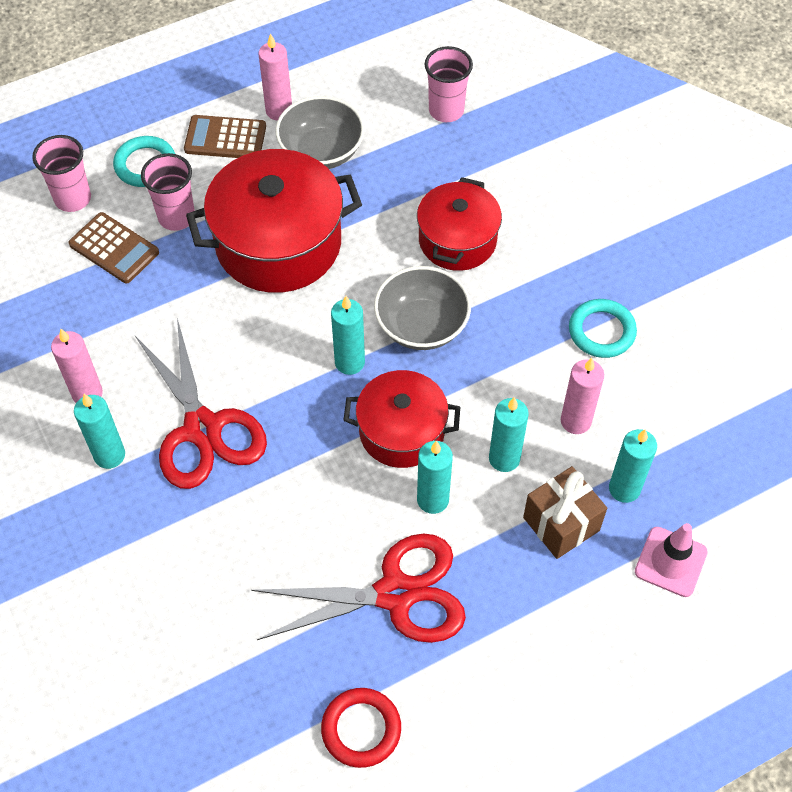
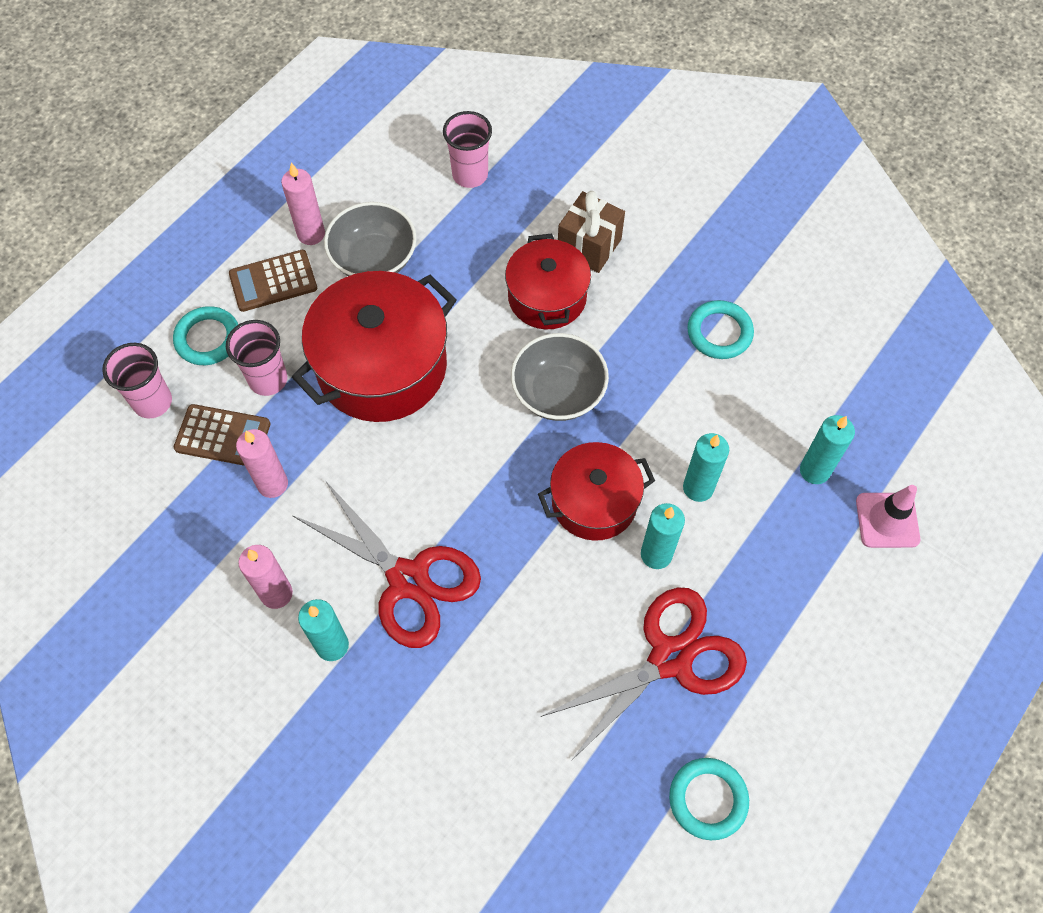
camera: 25 degrees left, 5 degrees up
red ring [321,688,401,768] -> turquoise ring [669,758,749,840]
turquoise candle [331,296,365,375] -> none
brown gift [523,466,607,559] -> brown gift moved to [558,191,625,273]
pink candle [561,358,604,434] -> pink candle moved to [236,429,288,498]

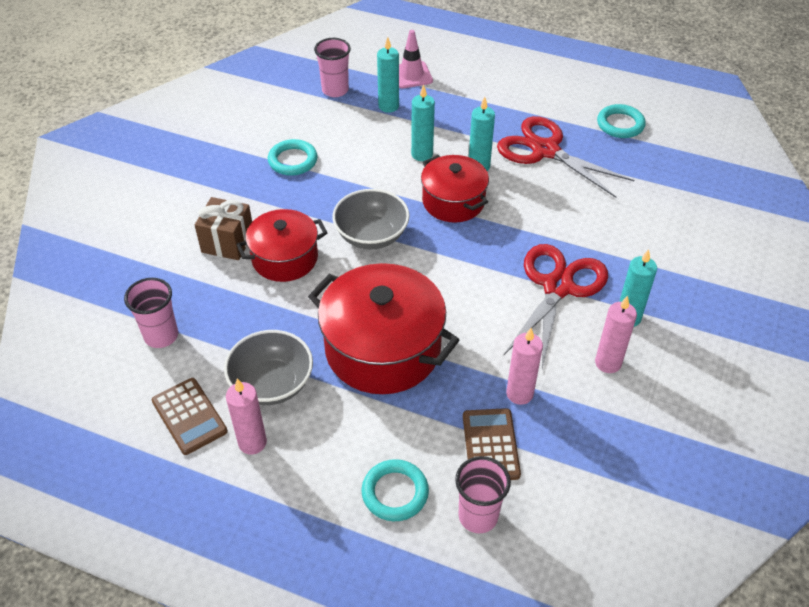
camera: 105 degrees left, 15 degrees down
pink cup [226,320,287,396] -> pink cup moved to [314,38,351,97]
brown calculator [229,250,317,312] -> brown calculator moved to [152,378,228,455]

